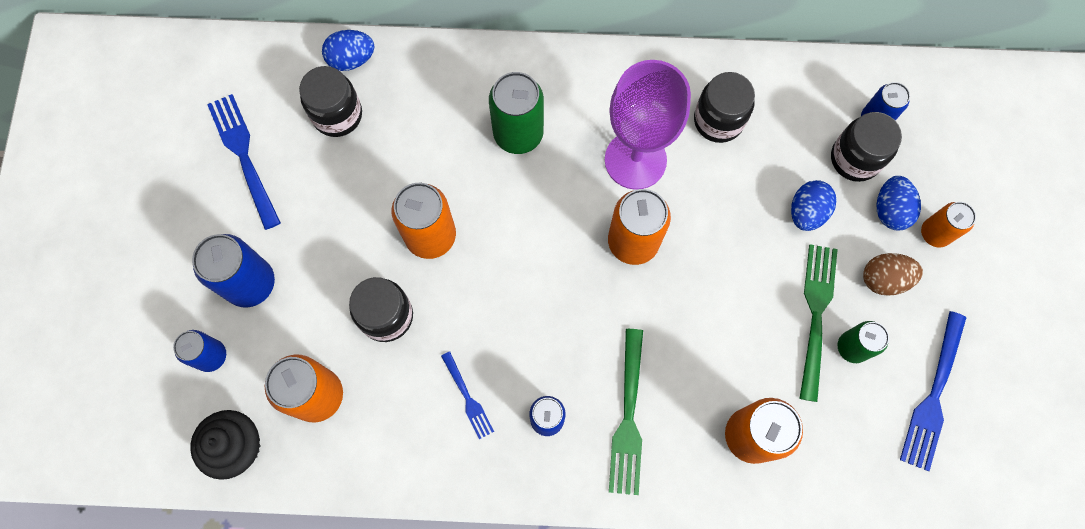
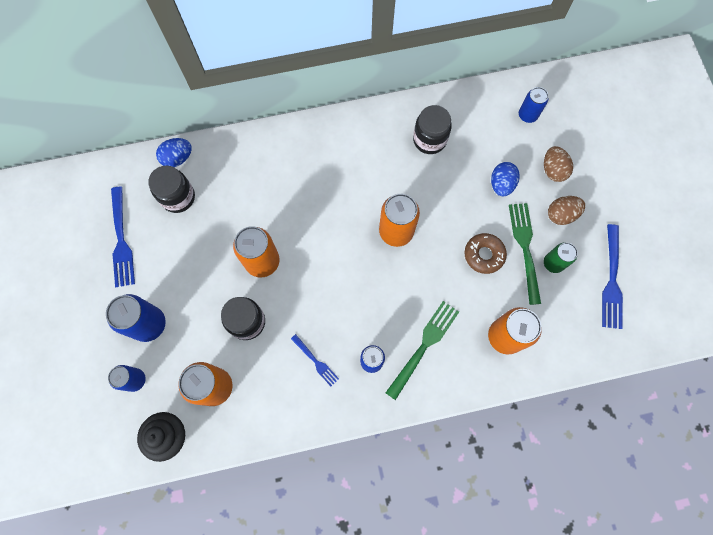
camera: 15 degrees left, 0 degrees up
blue fork [207,94,281,230] -> blue fork turned 150 degrees counterclockwise [111,187,135,287]
green can [489,72,544,154] -> none
purple goblet [605,60,691,190] -> none
green fork [609,329,643,495] -> green fork turned 135 degrees counterclockwise [386,301,459,400]
black jar [831,112,902,182] -> none
blue egg [876,176,921,230] -> brown egg [544,146,573,182]
orange can [921,202,976,248] -> none
none -> brown donut [465,233,507,274]

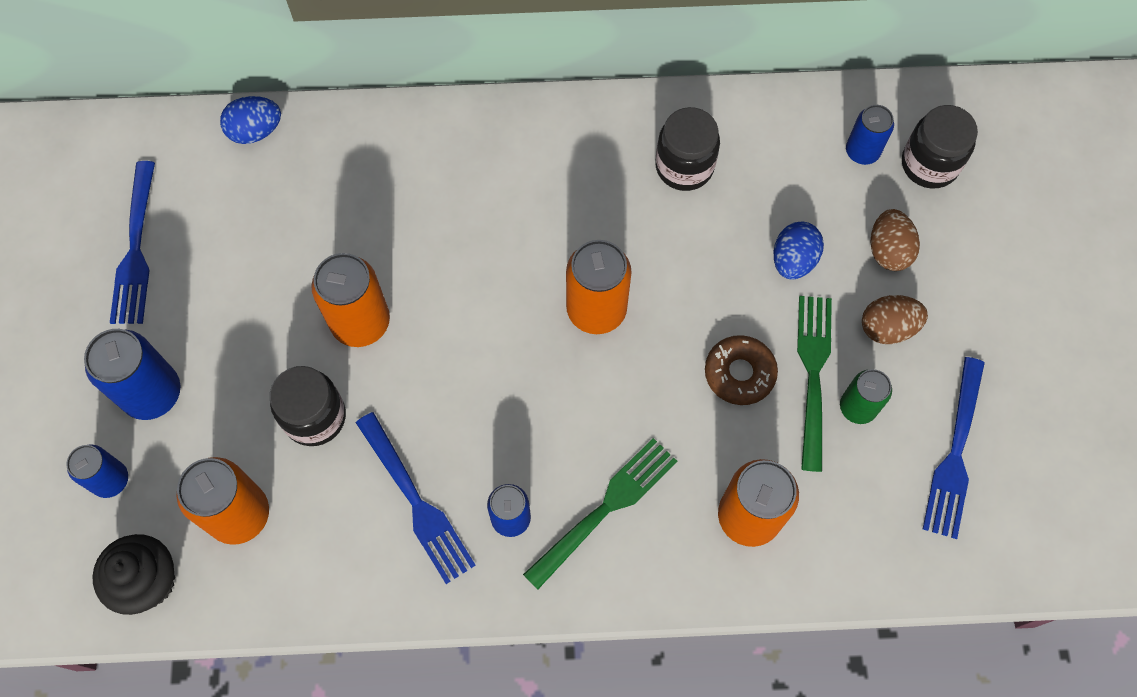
camera: 10 degrees right, 5 degrees down
black jar [148,166,195,213] -> black jar moved to [902,105,978,189]
blue fork [291,334,339,386] -> blue fork [356,412,476,584], size x1.76

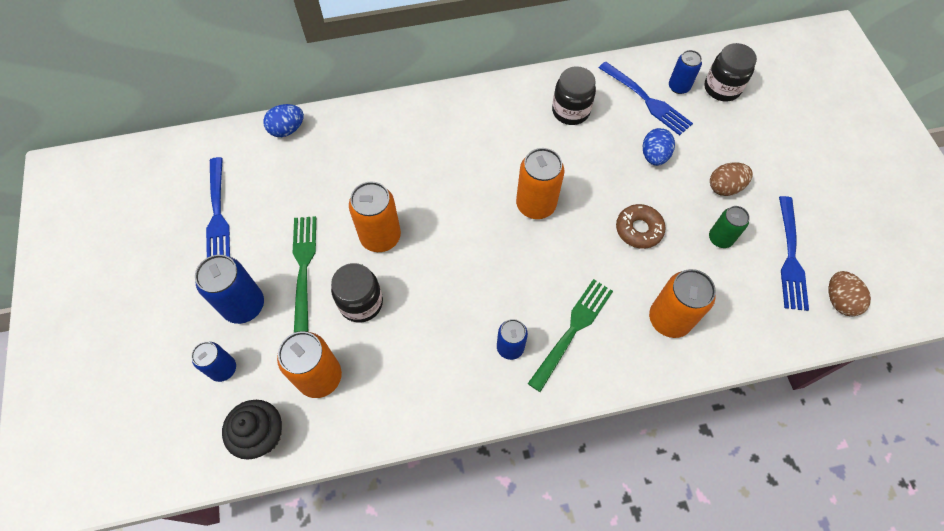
camera: 10 degrees left, 5 degrees down
blue fork [356,412,476,584] -> blue fork moved to [599,62,693,136]
green fork [797,296,832,472] -> green fork moved to [293,216,316,333]
brown egg [871,209,920,271] -> brown egg moved to [829,271,871,317]

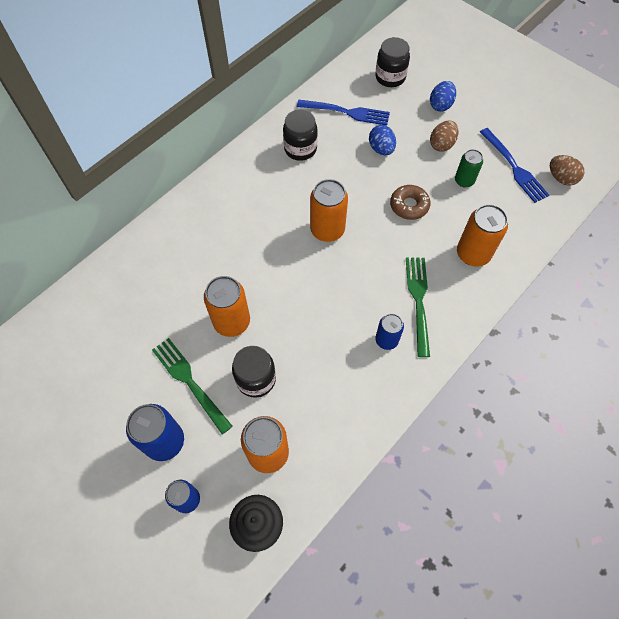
camera: 35 degrees left, 0 degrees up
blue fork [206,157,230,258] -> none
blue egg [263,104,304,137] -> blue egg moved to [430,81,456,111]
blue can [669,50,702,94] -> none

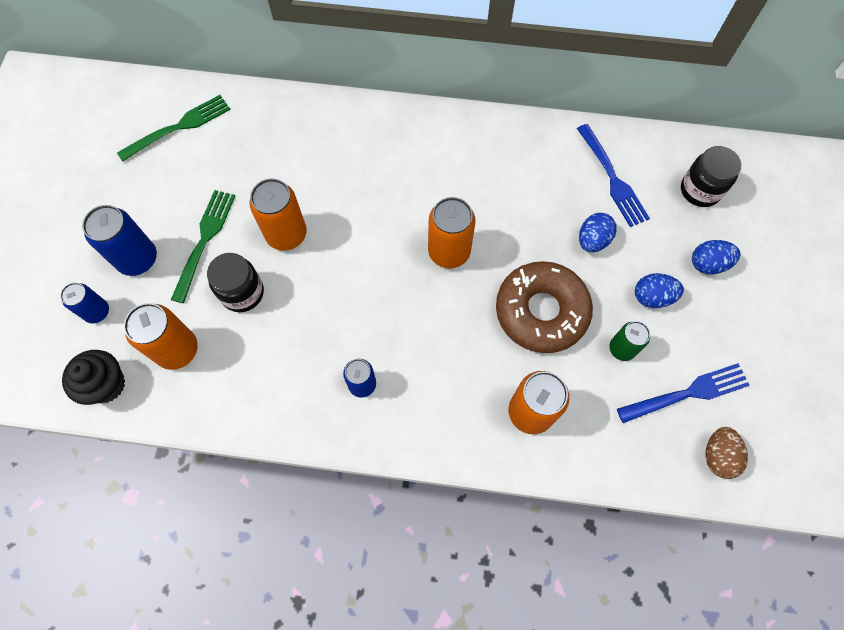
camera: 55 degrees right, 5 degrees up
black jar [283,110,318,161] -> none
brown donut [390,185,431,220] -> brown donut [496,261,593,353], size x1.83
green fork [406,258,430,357] -> green fork moved to [117,95,231,162]
brown egg [430,121,459,152] -> blue egg [635,273,684,308]
blue fork [480,128,549,203] -> blue fork turned 135 degrees counterclockwise [617,363,750,423]

